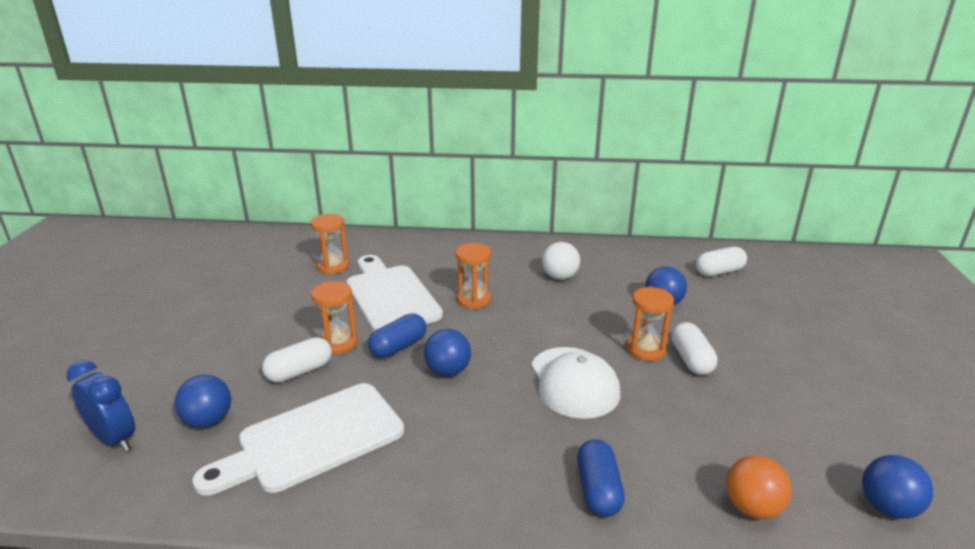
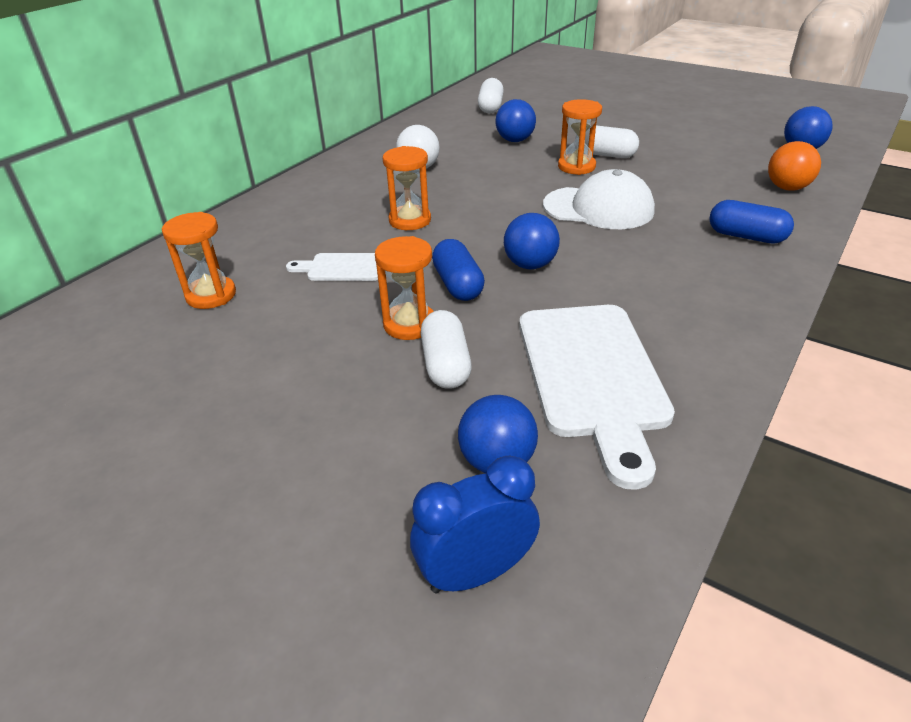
camera: 60 degrees left, 10 degrees up
white cutting board [346,255,443,332] -> white cutting board [286,253,378,281], size x0.48

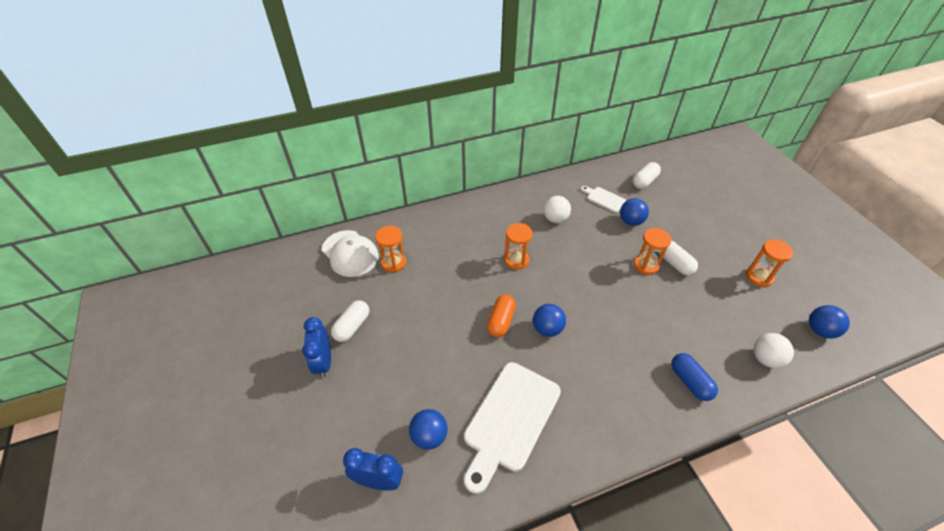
camera: 35 degrees right, 10 degrees up
white cutting board [286,253,378,281] -> white cutting board moved to [581,186,627,213]
orange hourglass [375,236,434,340] -> orange hourglass moved to [746,239,793,287]
white capsule [421,310,472,389] -> white capsule moved to [331,300,369,342]
blue capsule [432,239,485,301] -> orange capsule [487,295,516,337]
white cap [543,169,655,229] -> white cap moved to [322,230,379,277]
orange ball [768,141,821,191] -> white ball [754,333,794,368]
none -> blue clock [302,317,331,378]

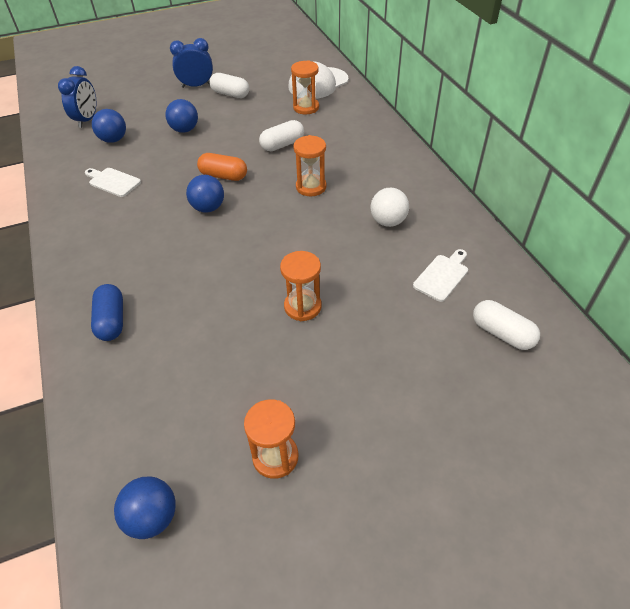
camera: 90 degrees right, 0 degrees up
white cutting board [464,362,561,494] -> white cutting board [85,168,141,197], size x0.48
blue ball [620,198,649,226] -> blue ball moved to [165,99,198,133]
white capsule [659,241,698,275] -> white capsule moved to [259,120,304,151]
blue capsule [671,353,718,401] -> blue capsule turned 75 degrees counterclockwise [91,284,123,341]
white ball [754,333,794,368] -> none

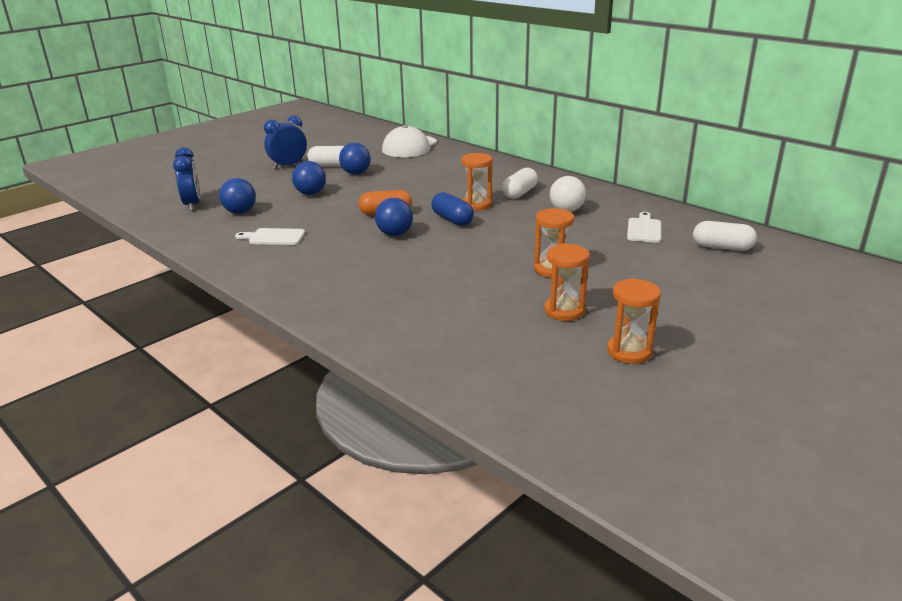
camera: 25 degrees left, 20 degrees down
blue capsule [91,284,123,341] -> blue capsule moved to [431,192,474,226]
blue ball [114,476,176,539] -> blue ball moved to [339,143,371,175]
white capsule [259,120,304,151] -> white capsule moved to [502,168,538,199]
orange hourglass [291,61,319,114] -> orange hourglass moved to [544,243,590,321]

